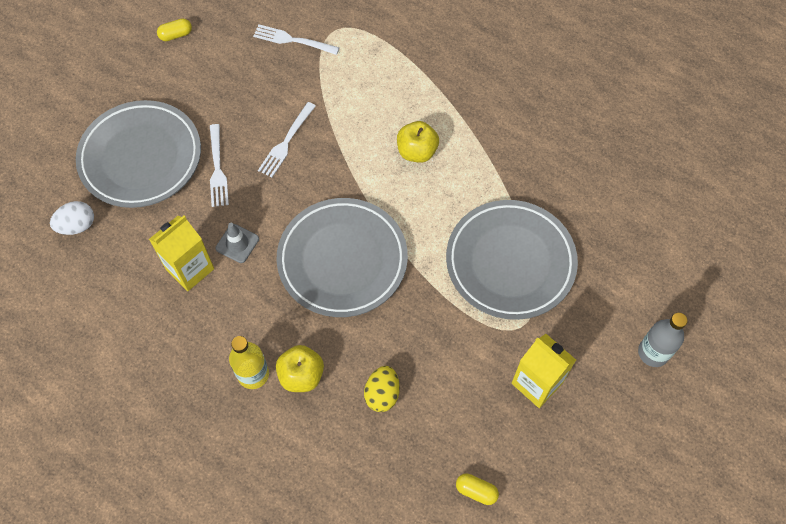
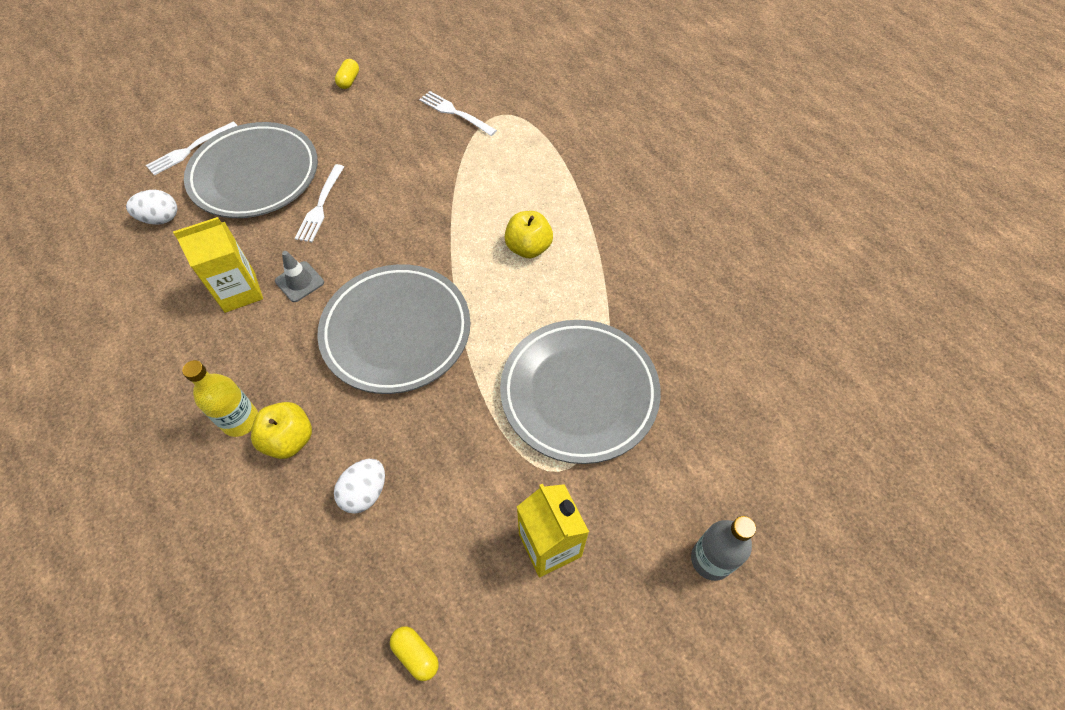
camera: 20 degrees right, 5 degrees down
yellow capsule [157,18,192,41] -> yellow capsule turned 75 degrees counterclockwise [335,59,359,89]
white fork [258,102,316,177] -> white fork moved to [146,121,238,176]
yellow egg [364,366,400,412] -> white egg [334,459,385,514]

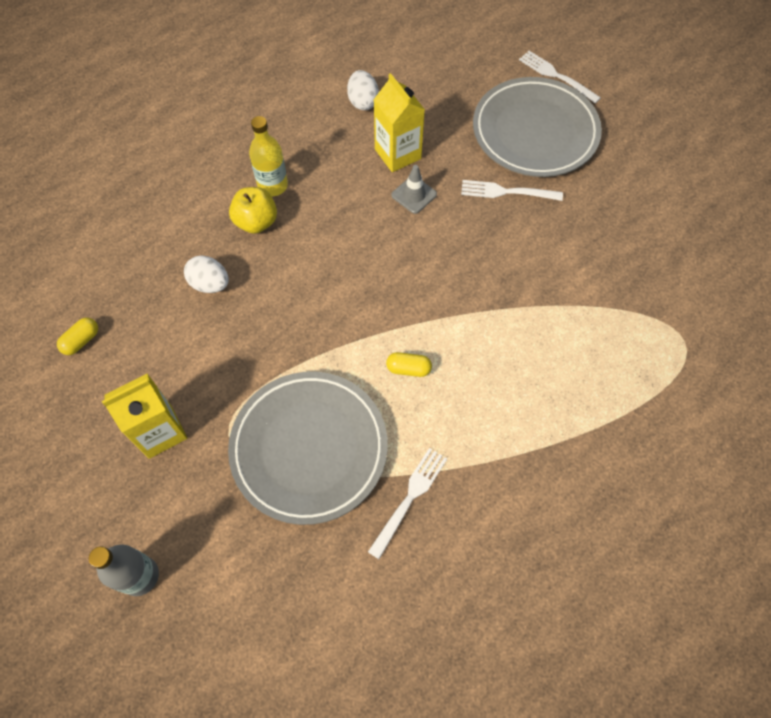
camera: 85 degrees right, 5 degrees up
white egg [126,190,177,225] -> white egg moved to [347,70,379,110]
grey plate [317,264,470,394] -> none
yellow capsule [335,59,359,89] -> yellow capsule moved to [386,352,432,377]
white fork [419,91,497,136] -> white fork moved to [368,448,447,559]
yellow apple [504,211,553,258] -> none

